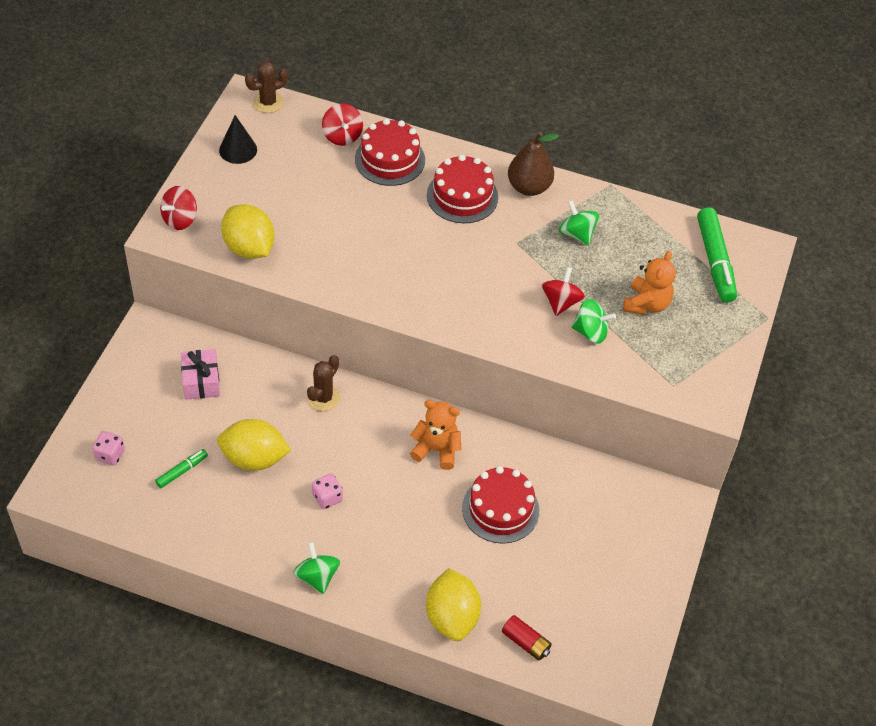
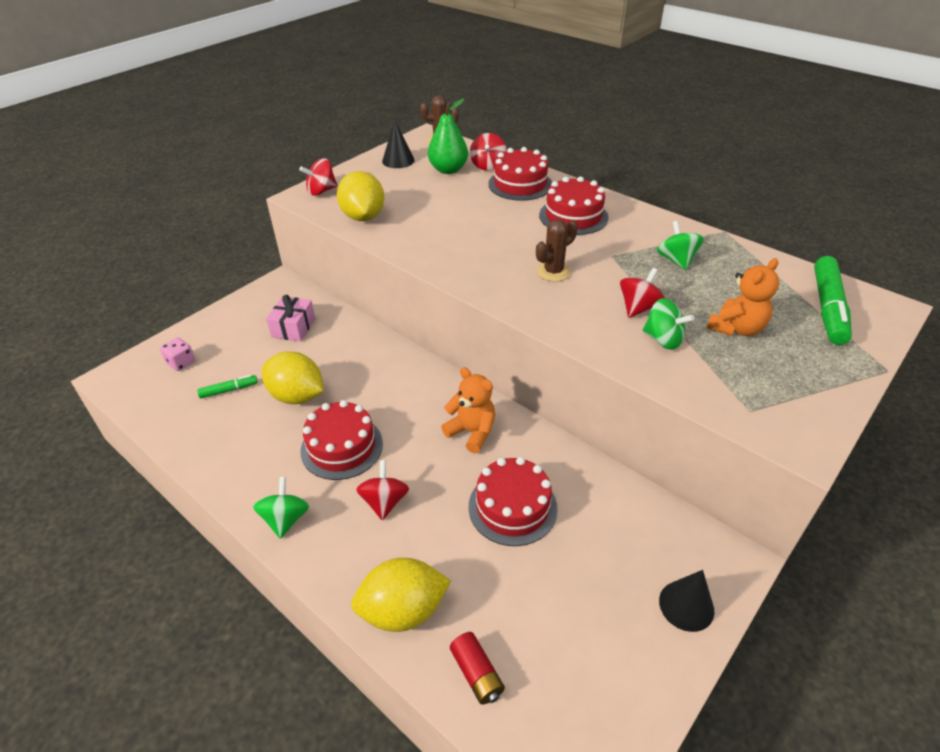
camera: 25 degrees right, 10 degrees down
brown cactus [307,355,340,411] -> brown cactus moved to [536,219,578,282]
pink dice [312,473,343,509] -> red cake [301,400,383,480]
yellow lemon [426,568,481,641] -> yellow lemon turned 60 degrees clockwise [351,558,451,632]
brown pear [508,132,559,196] -> none
none -> red spinning top [356,460,409,520]
none -> green pear [428,98,468,174]
none -> black cone [659,570,714,632]

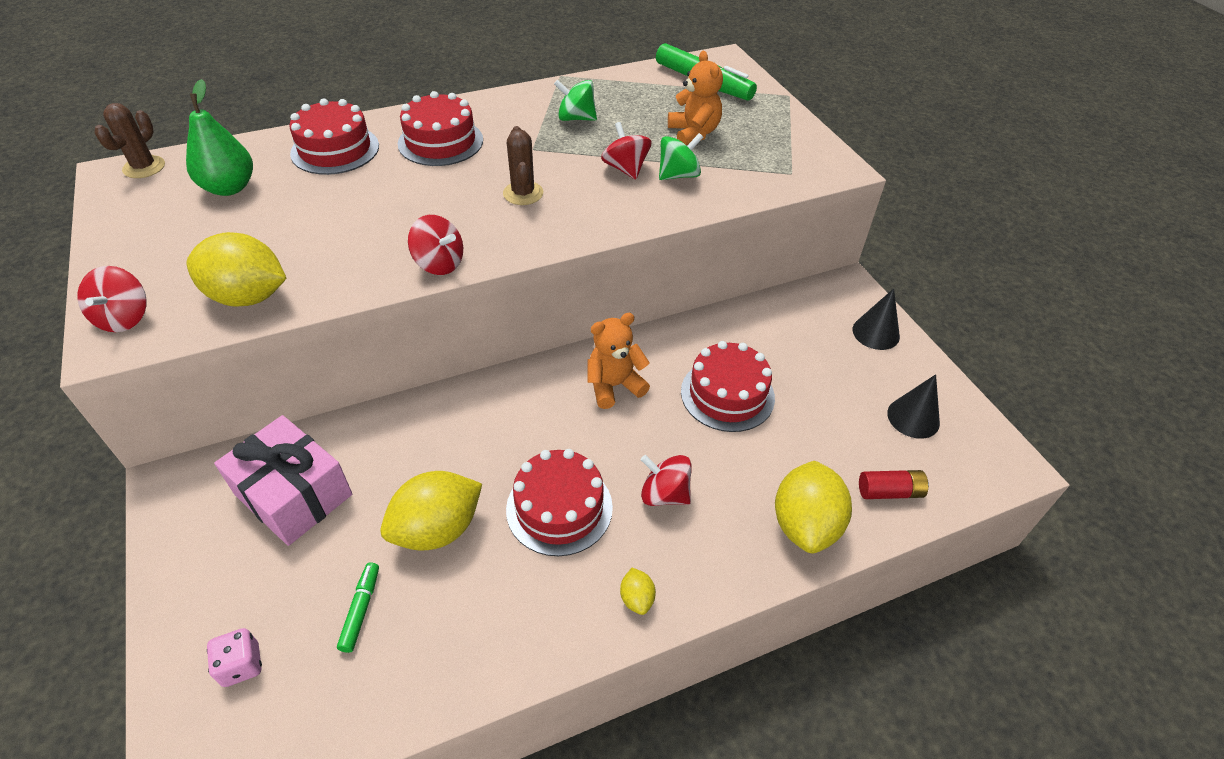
camera: 65 degrees left, 5 degrees up
green spinning top [253,477,310,539] -> yellow lemon [620,568,656,615]
pink gift [266,295,315,342] -> pink gift [214,415,352,546], size x1.54
black cone [382,120,414,168] -> black cone moved to [887,374,940,439]
red spinning top [470,133,507,171] -> red spinning top moved to [408,215,463,275]

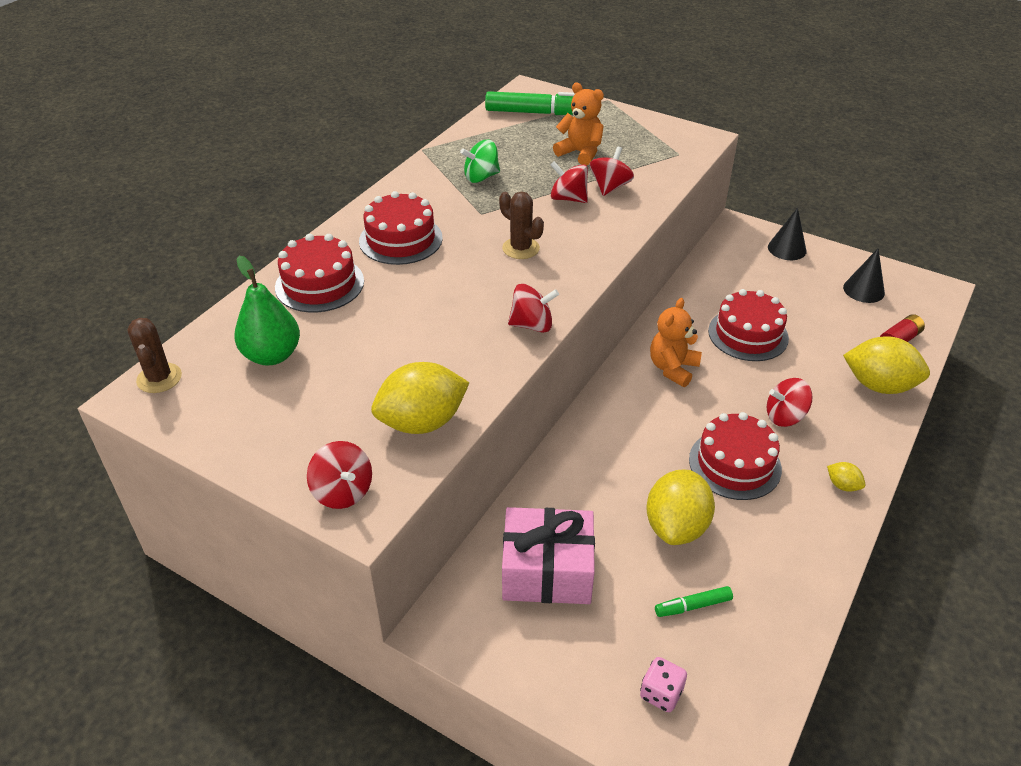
camera: 35 degrees left, 5 degrees down
green marker [337,563,379,653] -> green marker turned 75 degrees counterclockwise [655,586,733,617]
green spinning top [659,133,704,180] -> red spinning top [590,147,634,196]
yellow lemon [775,461,852,553] -> yellow lemon turned 45 degrees counterclockwise [843,336,930,394]

